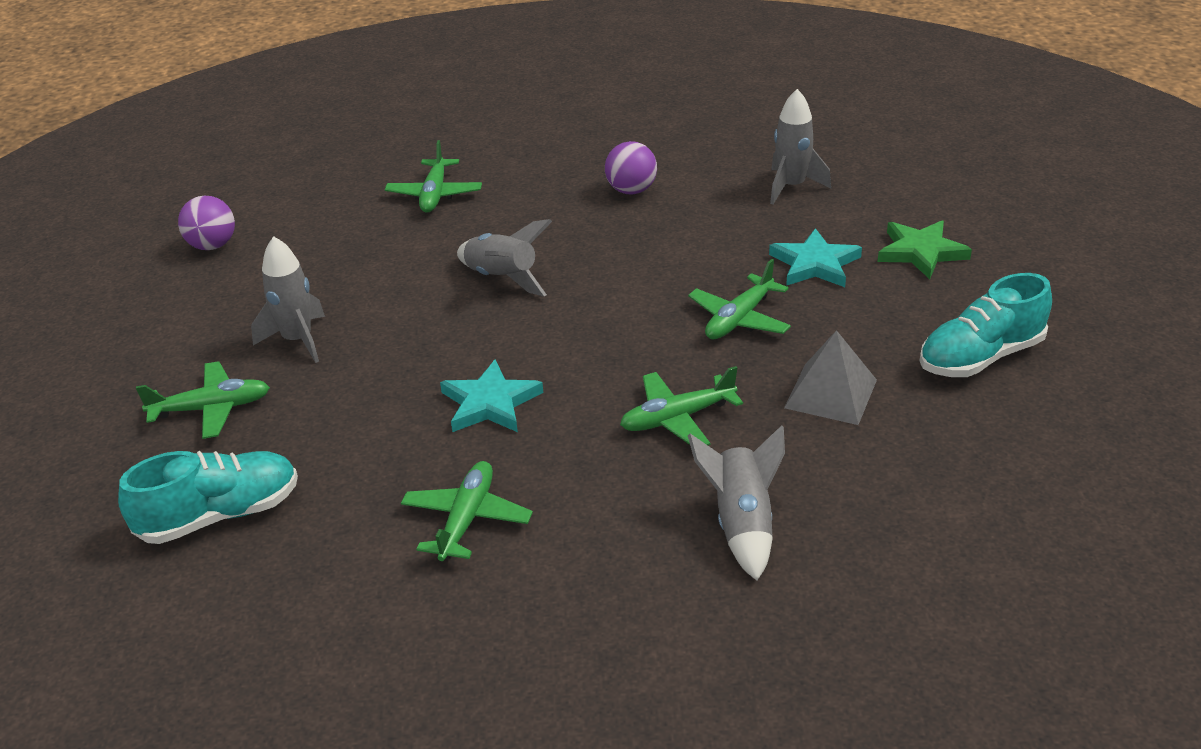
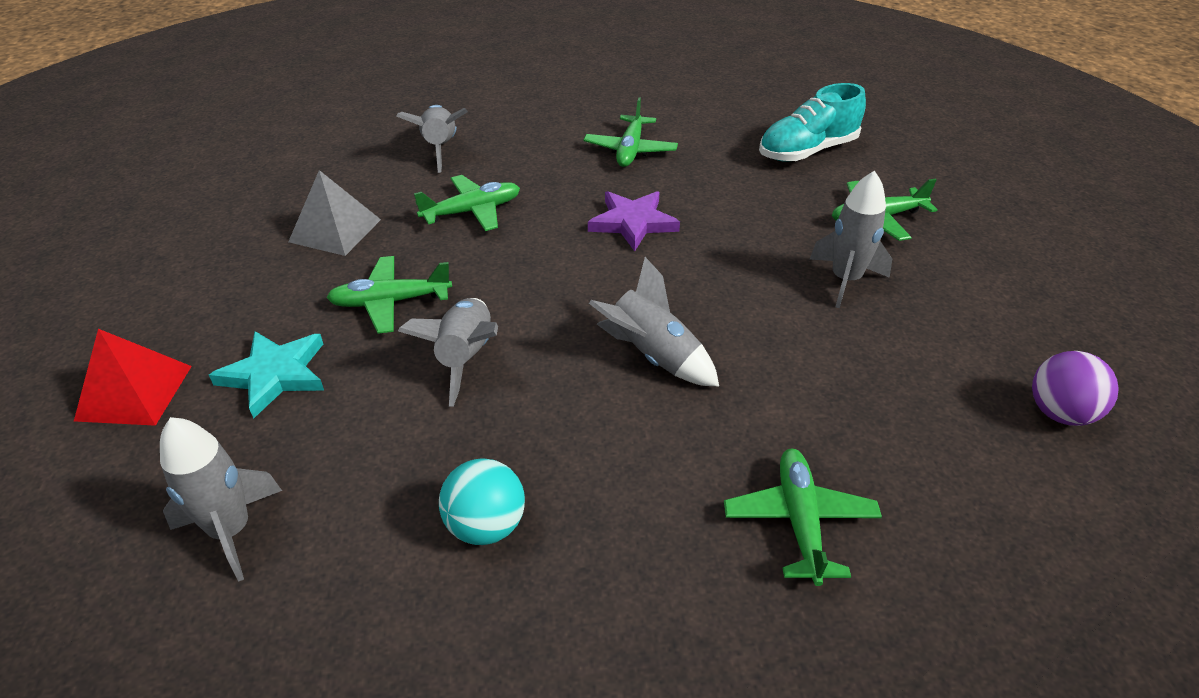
camera: 175 degrees right, 5 degrees up
turquoise star [440,359,543,432] -> purple star [588,191,680,251]
purple ball [605,141,657,194] -> turquoise ball [439,458,525,545]
green plane [688,259,791,339] -> green plane turned 135 degrees counterclockwise [326,256,452,334]
green star [878,220,972,279] -> red pyramid [74,329,192,426]
turquoise shoe [920,273,1052,377] -> none
none -> grey rocket [398,298,498,407]

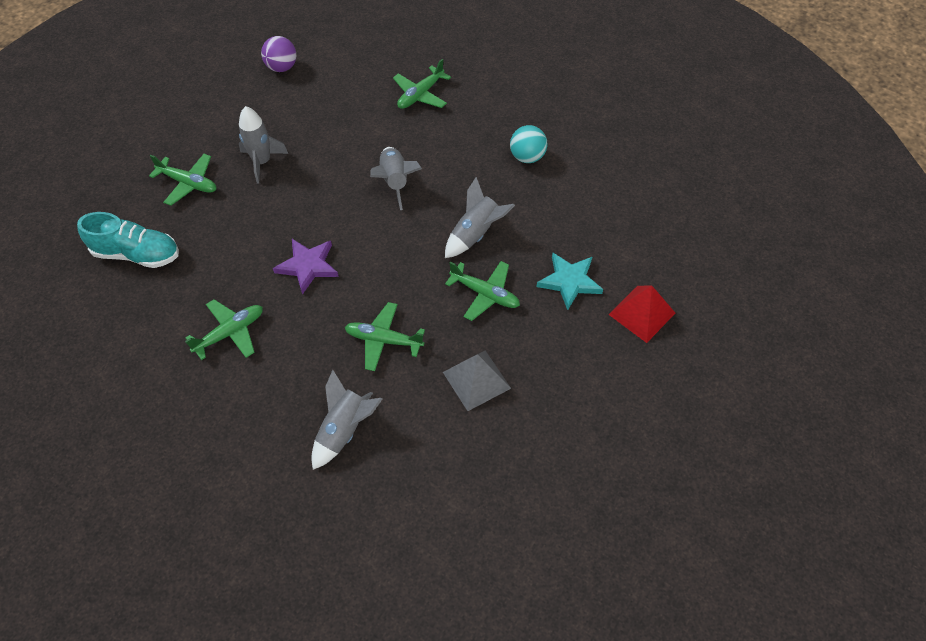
camera: 140 degrees left, 15 degrees up
grey rocket [160,417,282,582] -> none

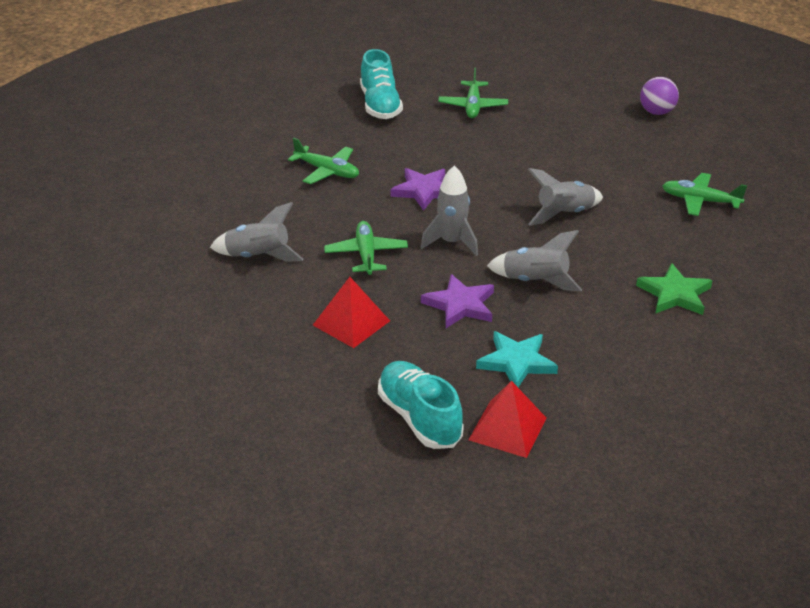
camera: 70 degrees right, 20 degrees down
grey rocket [239,106,288,184] -> grey rocket moved to [421,166,478,256]
grey pyramid [443,350,511,411] -> red pyramid [313,277,390,348]
green plane [445,261,520,321] -> purple star [421,274,494,328]
turquoise ball [510,125,547,163] -> green star [636,263,713,315]
none -> turquoise shoe [378,361,464,449]

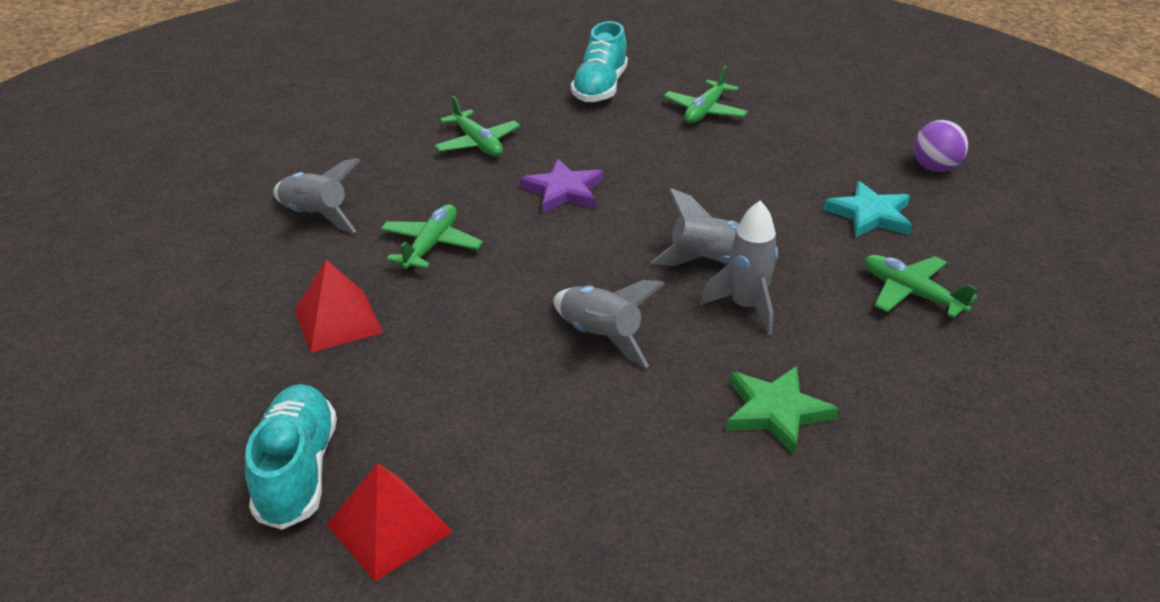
camera: 25 degrees right, 0 degrees up
grey rocket [421,166,478,256] -> grey rocket moved to [700,200,778,335]
purple star [421,274,494,328] -> none
turquoise star [476,331,558,387] -> turquoise star moved to [823,181,912,238]

